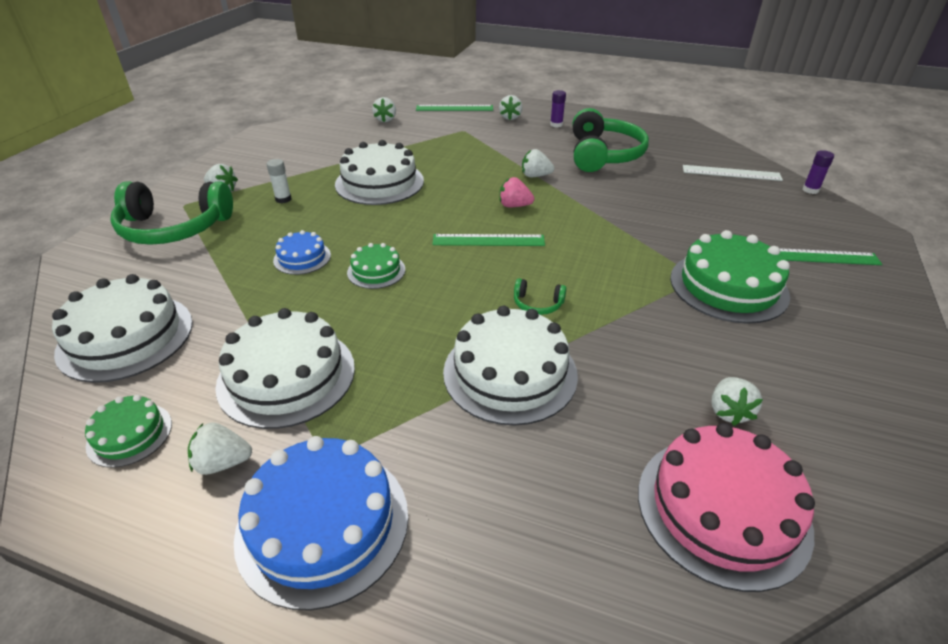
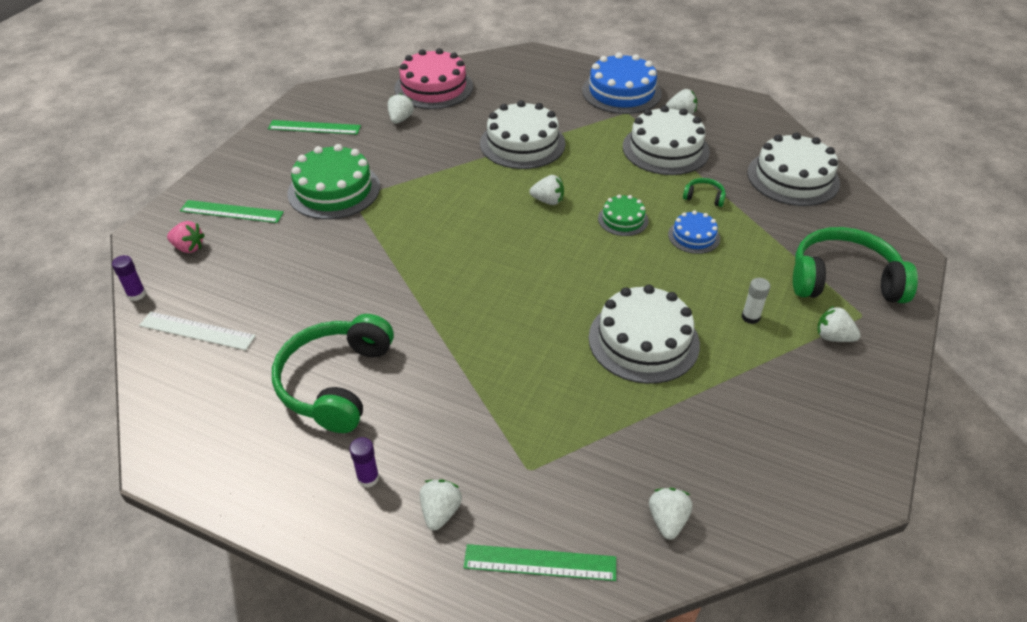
camera: 175 degrees left, 5 degrees up
green cake [85,394,172,468] -> none
green ruler [432,234,545,246] -> green ruler moved to [268,120,361,134]
pink strawberry [499,177,534,207] -> pink strawberry moved to [167,221,205,253]
green headphones [514,279,566,315] -> green headphones moved to [683,178,726,207]
white strawberry [522,149,554,177] -> white strawberry moved to [529,175,564,205]

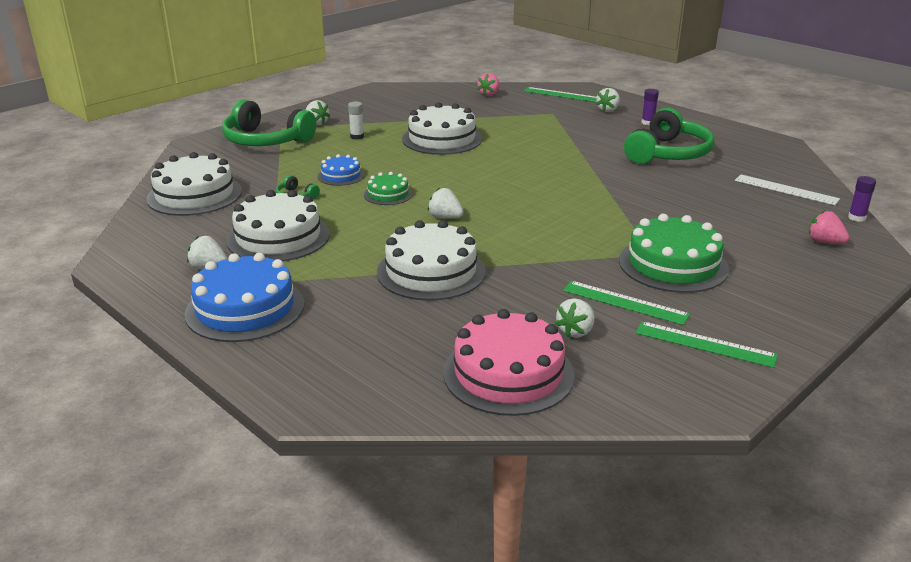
camera: 160 degrees left, 15 degrees down
green ruler [180,200,284,223] -> green ruler moved to [563,281,690,325]
white strawberry [649,488,692,540] -> pink strawberry [477,73,499,96]

